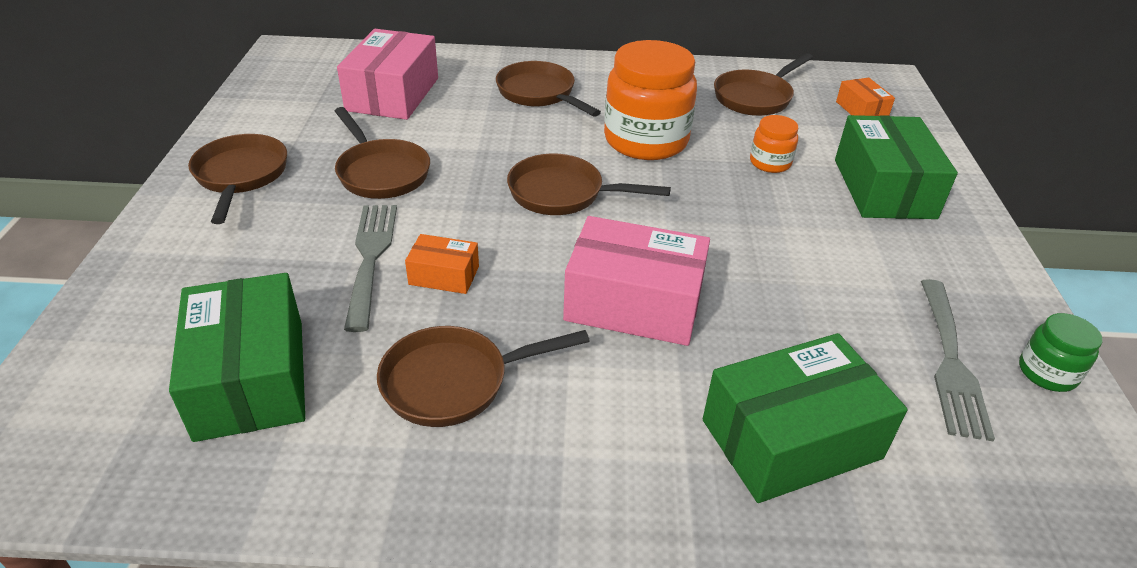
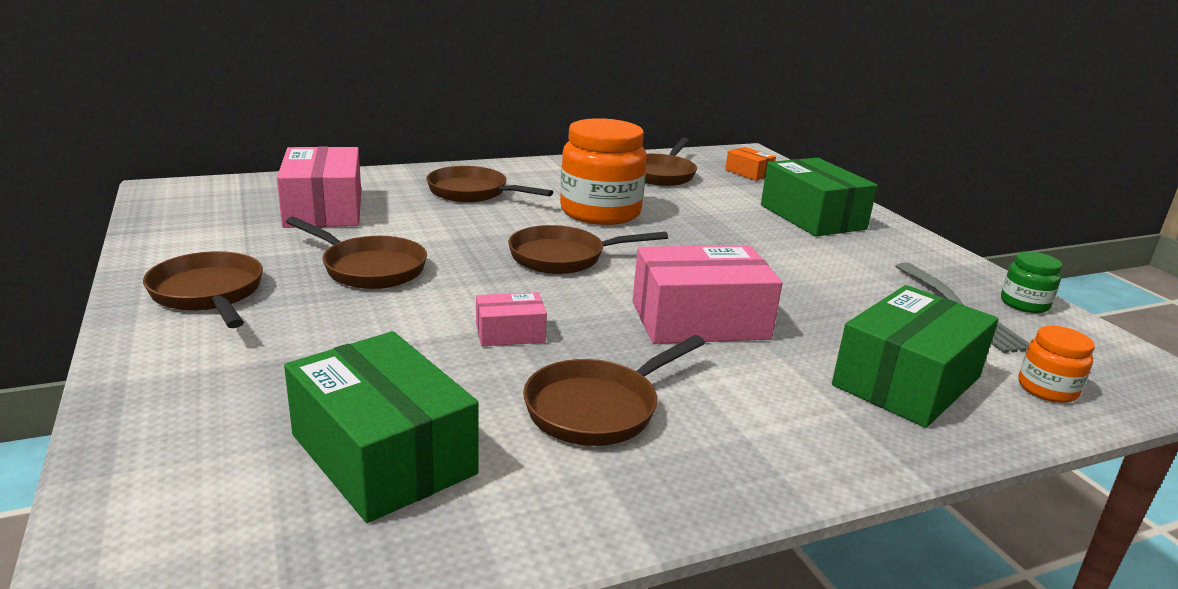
camera: 25 degrees left, 15 degrees down
grey fork [344,205,397,332] -> none
orange box [405,234,479,294] -> pink box [476,292,547,346]
orange jar [750,115,798,173] -> orange jar moved to [1019,326,1095,403]

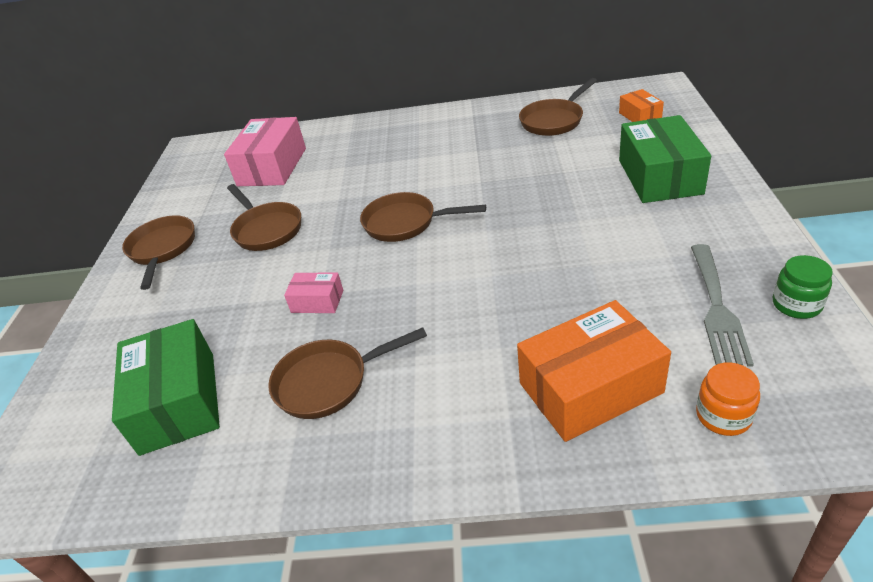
camera: 30 degrees right, 15 degrees up
brown pan [426,166,553,202] -> none
orange jar [560,118,647,225] -> none
pink box [632,245,782,344] -> none
green box [832,285,998,428] -> orange box [517,300,671,442]

